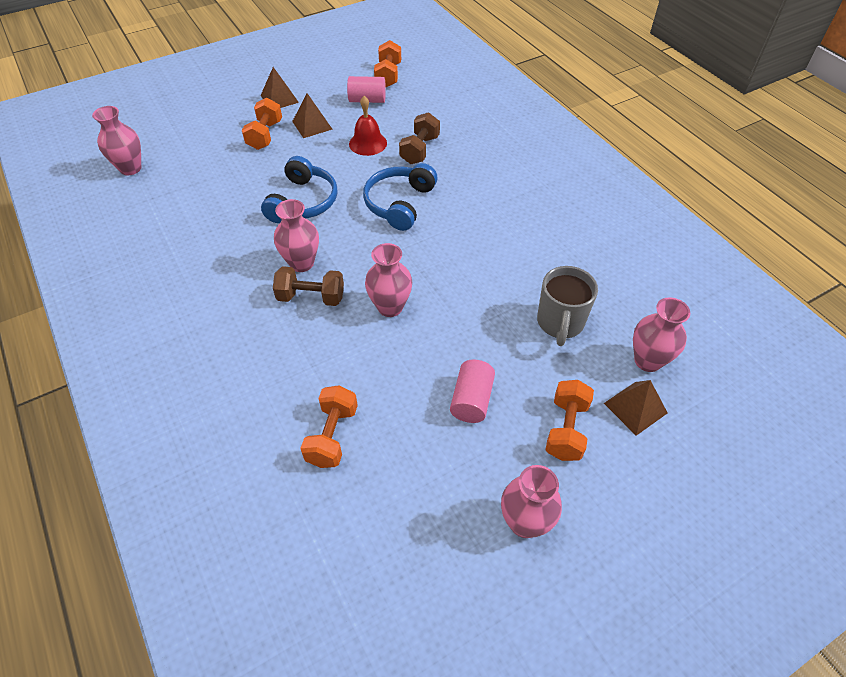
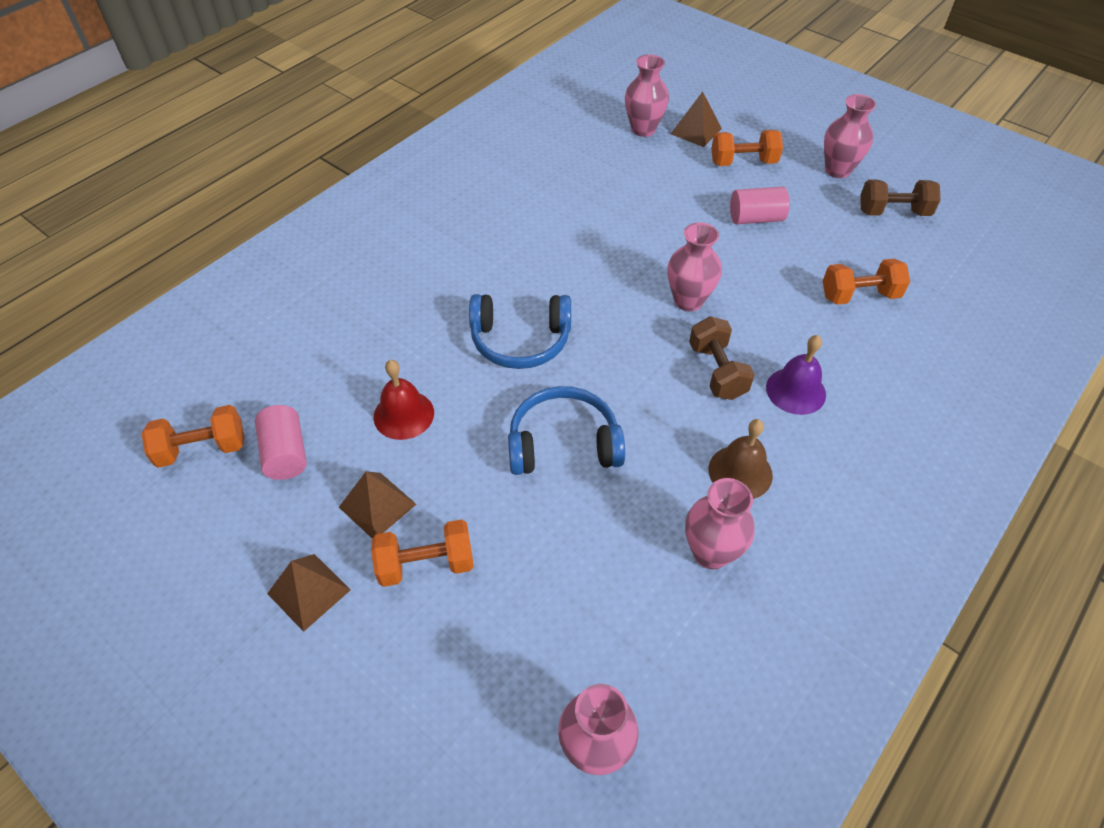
camera: 110 degrees left, 0 degrees up
pink vase [274,199,319,272] -> pink vase moved to [685,478,755,569]
brown dumbbell [399,112,440,164] -> brown dumbbell moved to [860,180,940,216]
grey mug [537,266,598,346] -> none
none -> brown bell [708,419,773,499]
none -> purple bell [766,335,826,415]

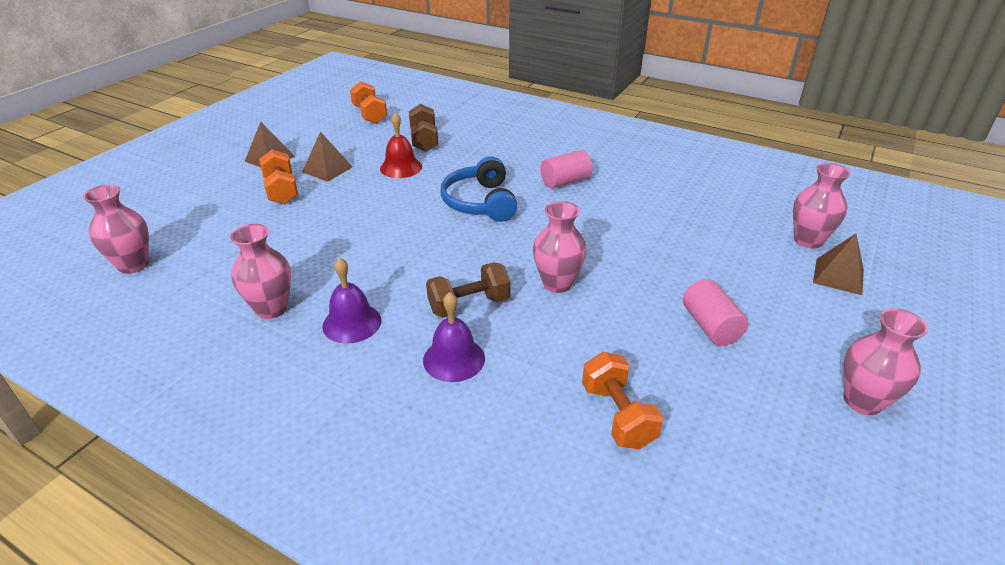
camera: 80 degrees right, 15 degrees down
pink cylinder [255,405,307,480] -> pink cylinder moved to [540,150,592,188]
blue headphones [508,386,625,475] -> none
brown bell [708,419,773,499] -> purple bell [322,257,382,344]
orange dumbbell [711,130,783,166] -> none
brown dumbbell [860,180,940,216] -> brown dumbbell moved to [409,104,438,152]

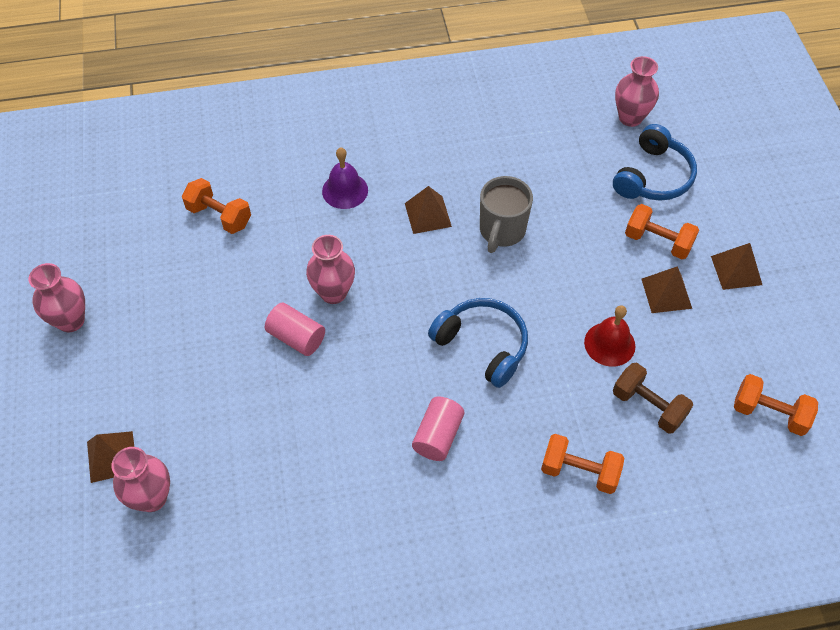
camera: 140 degrees right, 20 degrees up
pink vase [230,224,291,319] -> none
purple bell [322,257,382,344] -> none
brown dumbbell [426,262,511,318] -> none
pink cylinder [683,279,749,346] -> pink cylinder moved to [265,303,325,356]
none -> brown pyramid [405,186,452,234]
none -> grey mug [480,176,533,253]
none -> orange dumbbell [541,434,624,494]
none -> blue headphones [613,124,697,201]

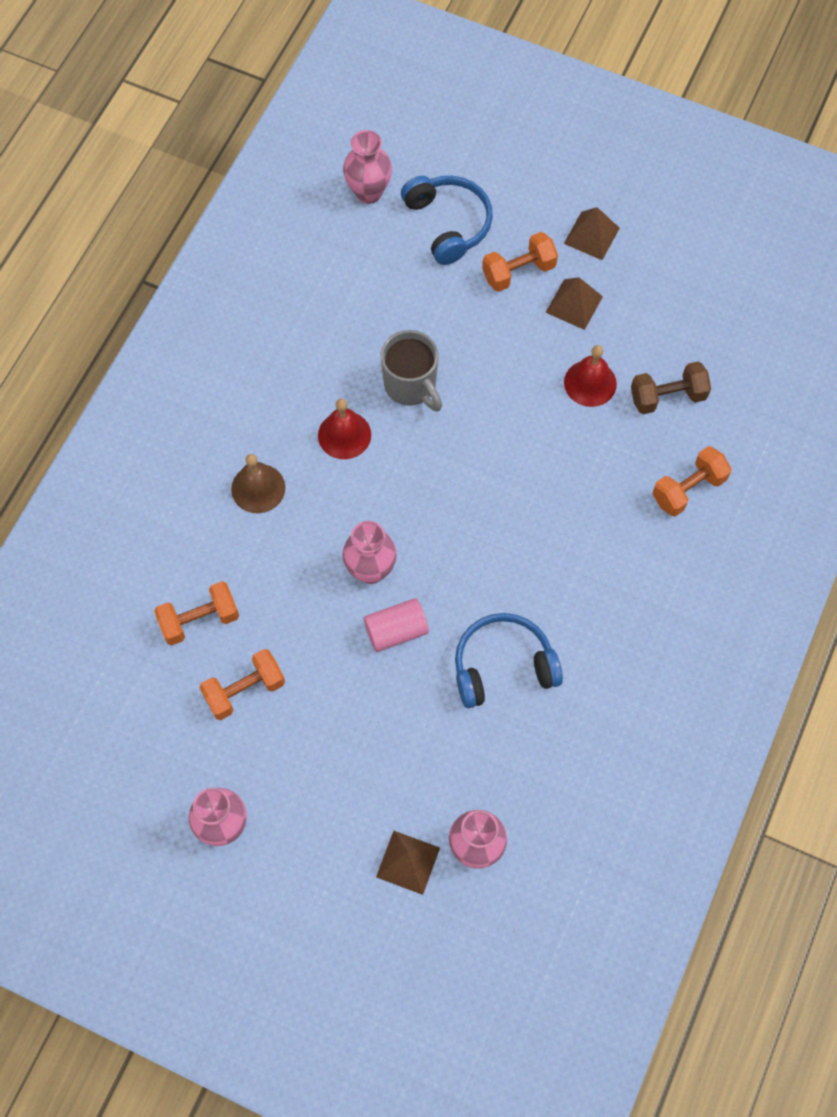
camera: 55 degrees left, 10 degrees up
purple bell [322,147,368,209] -> brown bell [231,454,286,513]
brown pyramid [405,186,452,234] -> red bell [318,399,371,459]
pink cylinder [412,396,464,461] -> none
blue headphones [428,298,528,388] -> blue headphones moved to [455,613,563,708]
orange dumbbell [734,374,818,436] -> orange dumbbell moved to [199,649,285,720]

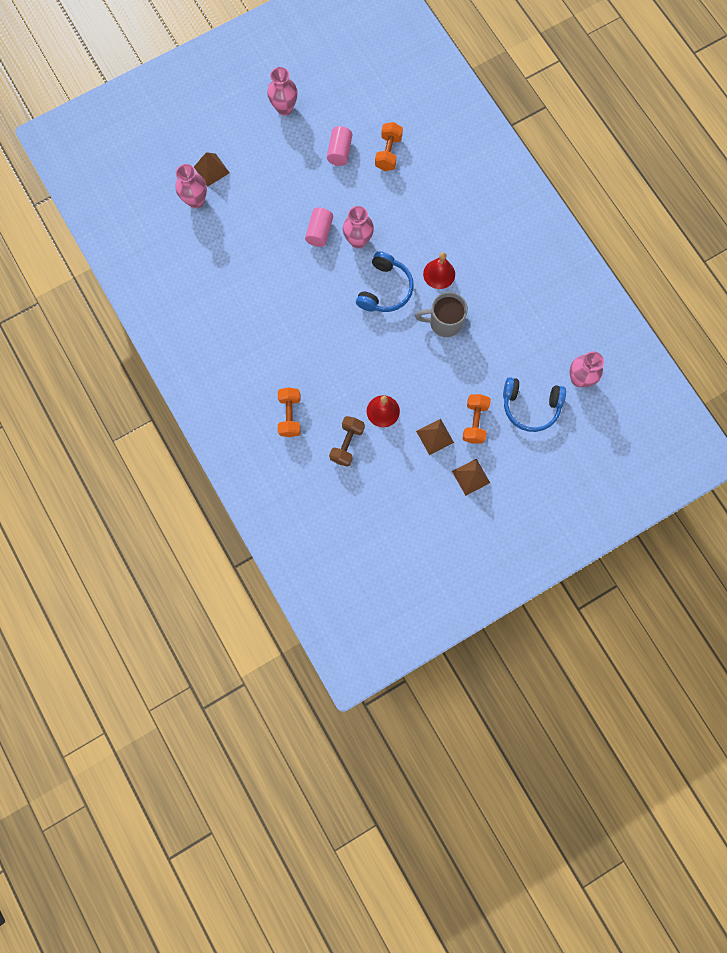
camera: 125 degrees right, 10 degrees up
orange dumbbell [199,649,285,720] -> pink cylinder [327,126,352,166]
brown bell [231,454,286,513] -> none
blue headphones [455,613,563,708] -> blue headphones moved to [356,251,414,312]

